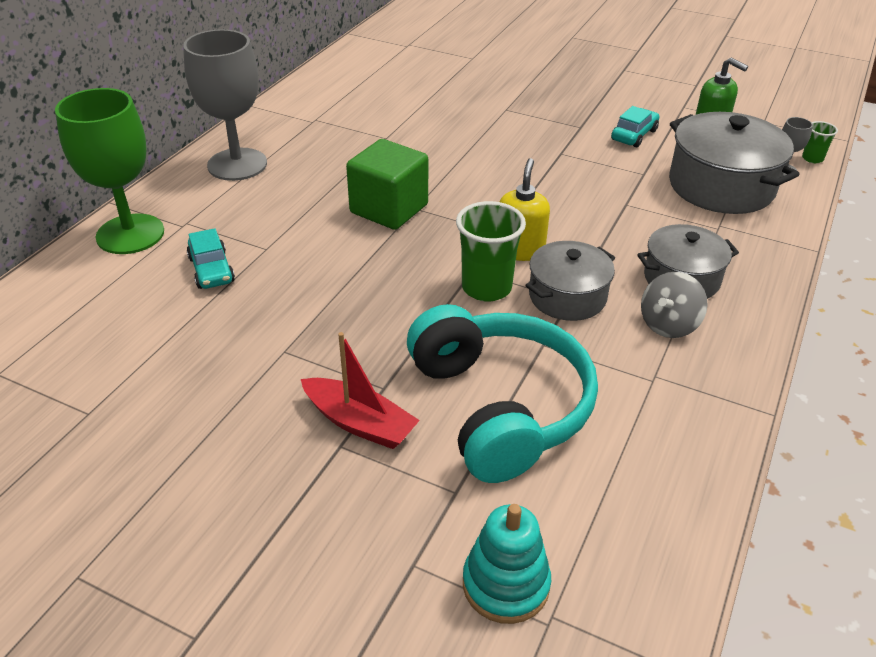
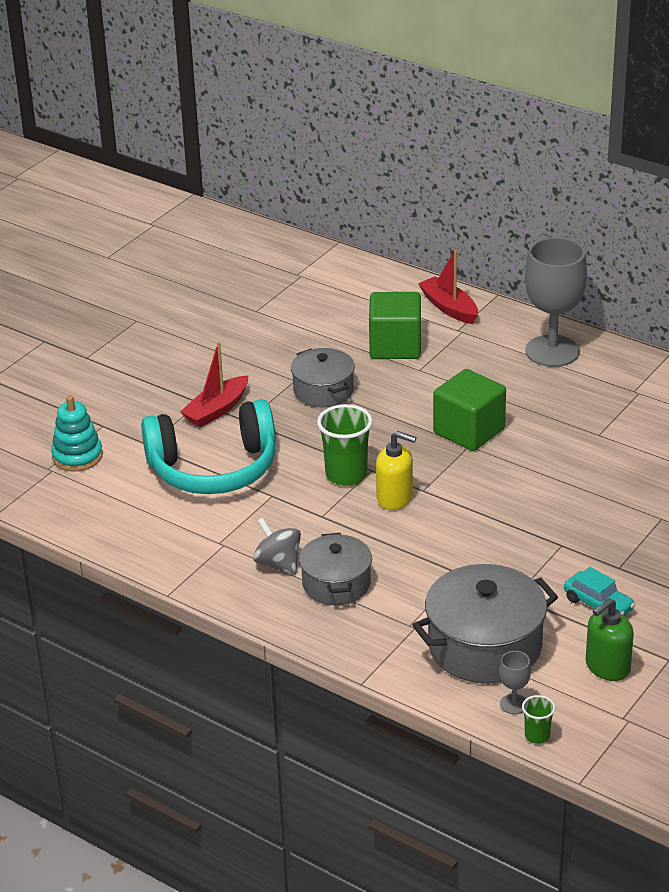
camera: 100 degrees right, 5 degrees down
green goblet [55,88,164,254] -> red boat [418,250,478,324]
turquoise car [187,228,235,289] -> green cube [369,292,421,359]
grey pot [525,241,615,321] -> grey pot moved to [291,348,355,407]

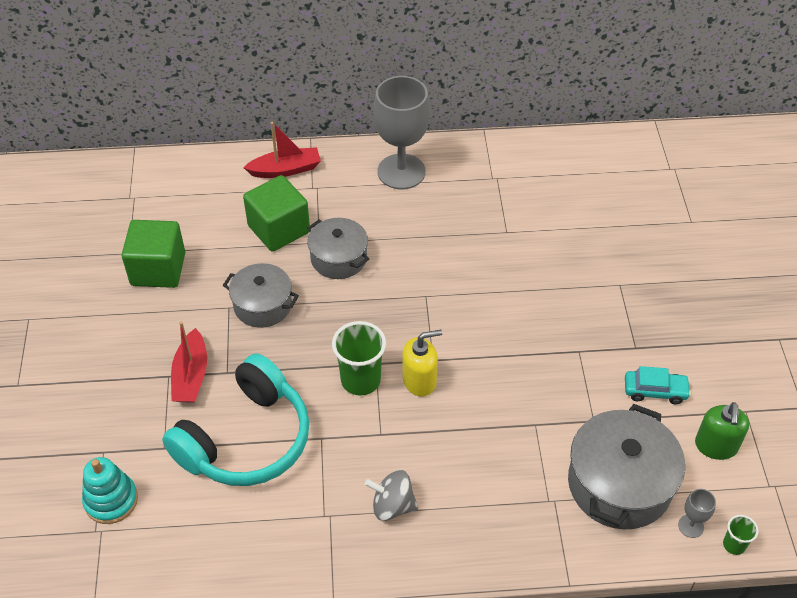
camera: 40 degrees left, 15 degrees up
grey pot [299,533,372,605] -> grey pot moved to [307,218,369,279]
red boat [418,250,478,324] -> red boat turned 150 degrees clockwise [243,122,321,178]
green cube [433,369,506,451] -> green cube moved to [122,220,185,288]

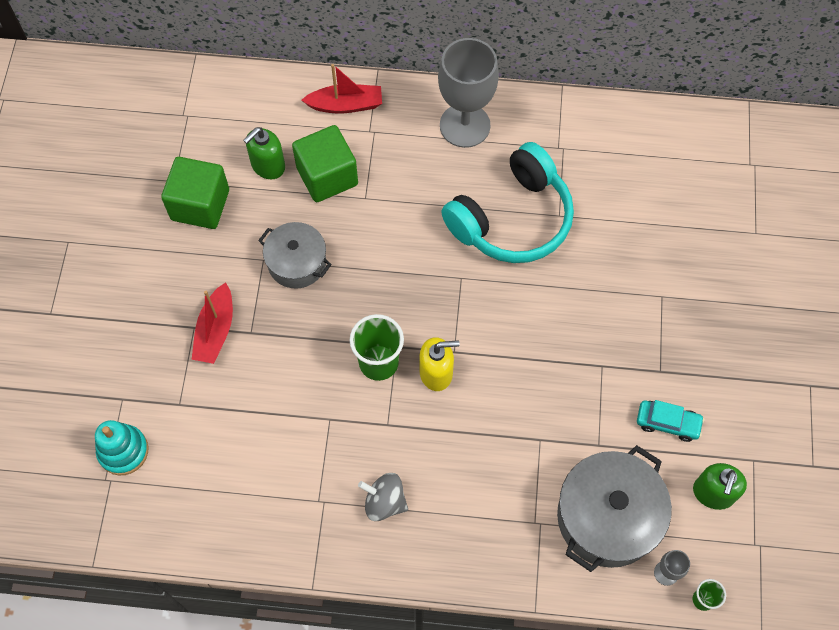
camera: 10 degrees right, 15 degrees up
turquoise headphones [162,353,309,486] -> turquoise headphones moved to [441,142,574,263]
grey pot [307,218,369,279] -> none
none -> green soap dispenser [243,127,285,179]

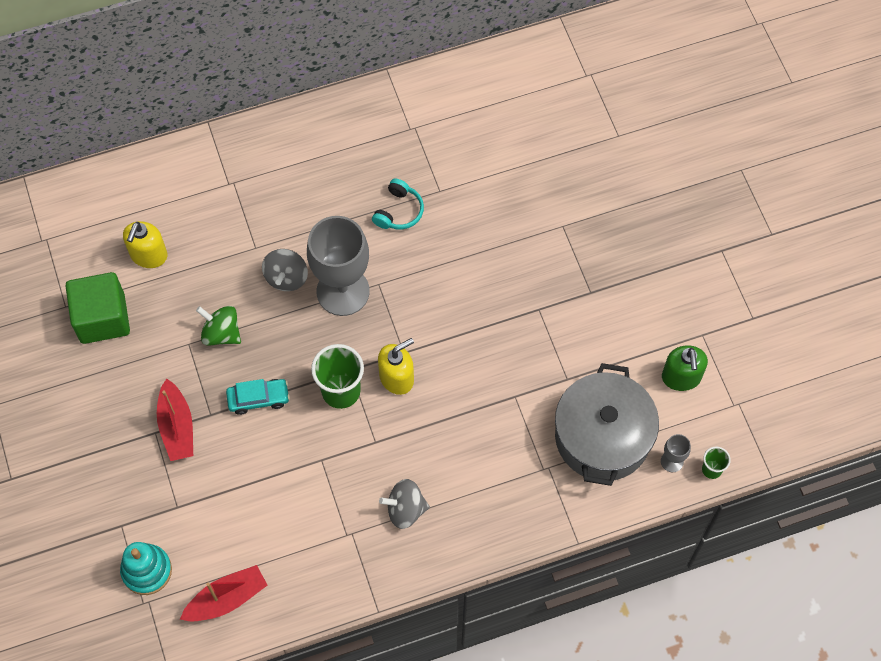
camera: 25 degrees left, 0 degrees up
green soap dispenser [243,127,285,179] -> yellow soap dispenser [123,221,168,268]
grey pot [258,222,332,289] -> green spinning top [196,306,241,346]
green cube [292,125,358,202] -> none
red boat [302,64,382,114] -> red boat moved to [180,565,267,622]
grey goblet [438,38,499,148] -> grey goblet moved to [307,216,370,316]
turquoise headphones [441,142,574,263] -> turquoise headphones [372,178,424,230], size x0.43
turquoise car [637,400,704,442] -> turquoise car moved to [226,379,290,415]
none -> grey spinning top [262,249,308,291]

